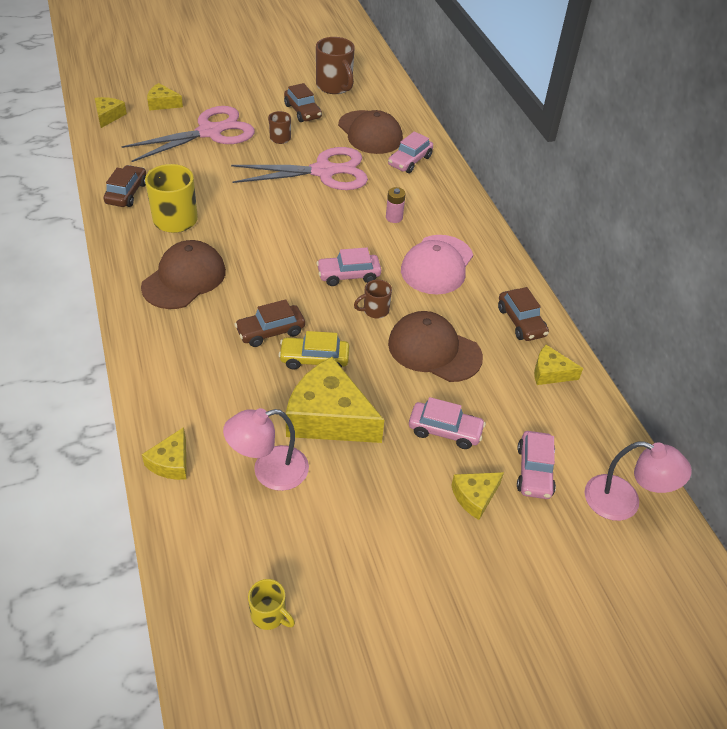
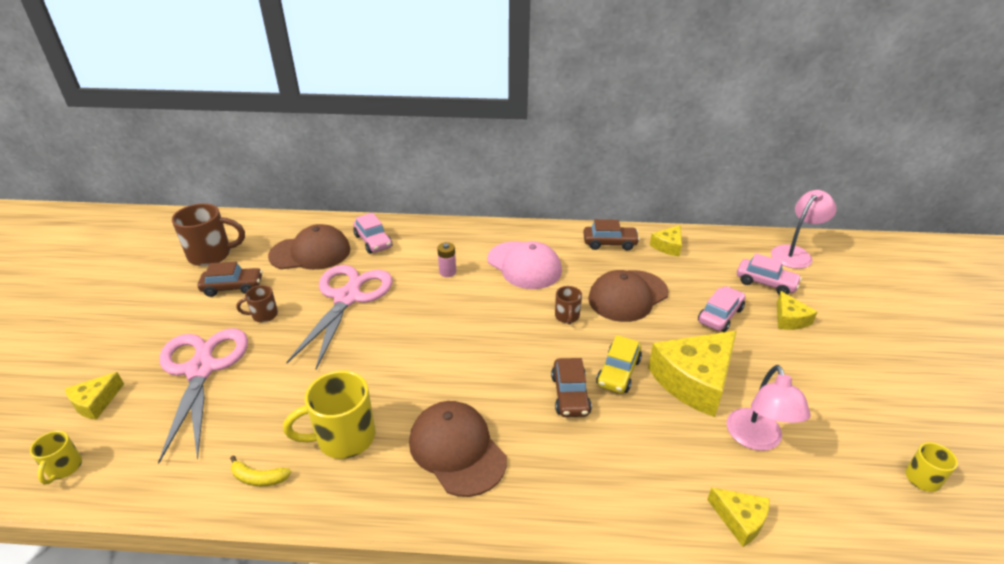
camera: 65 degrees left, 10 degrees down
yellow cheese [95,97,127,128] -> yellow mug [30,431,82,485]
brown car [103,165,146,207] -> yellow banana [230,455,291,486]
pink car [316,247,381,286] -> none

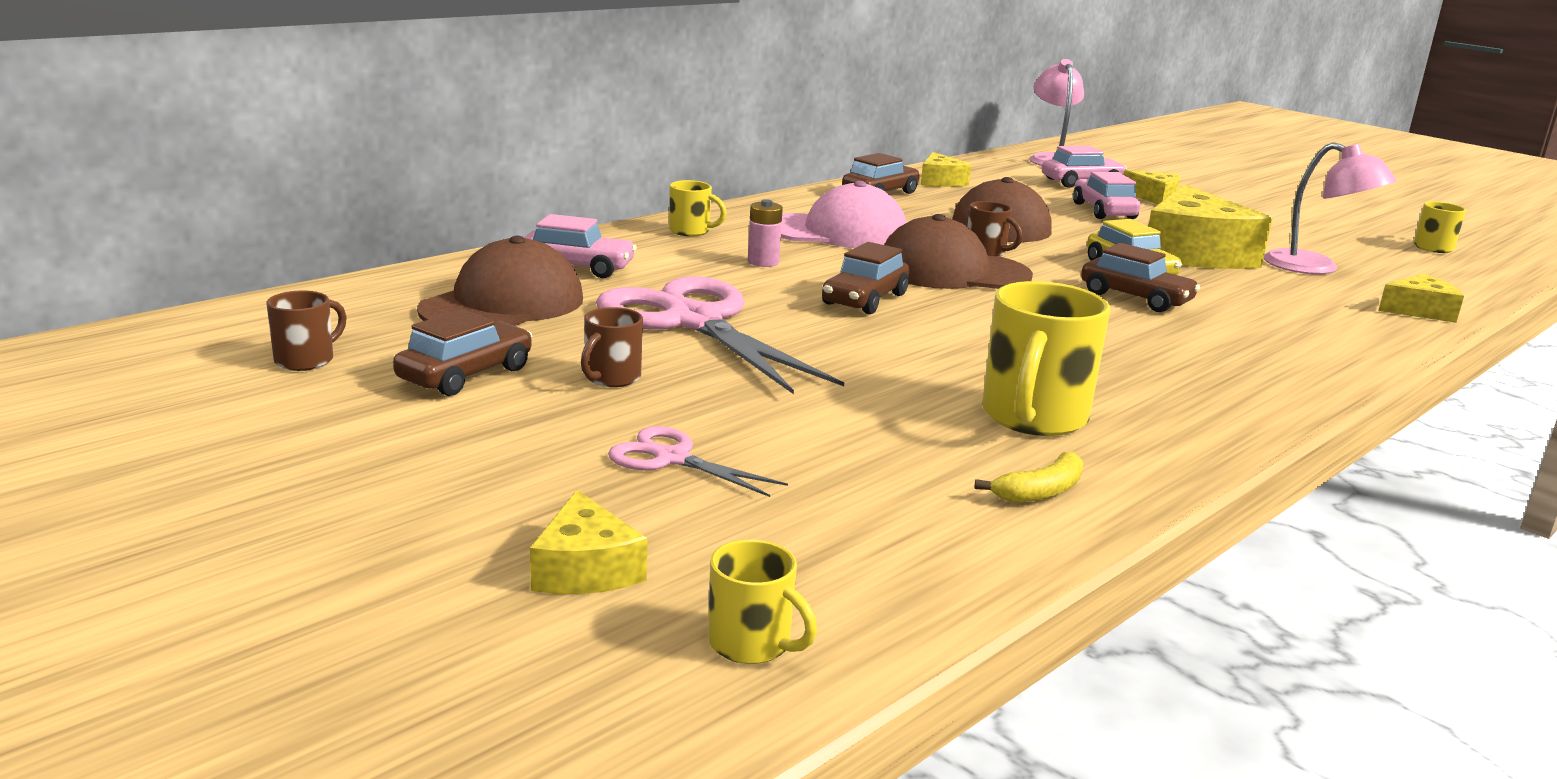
camera: 50 degrees left, 15 degrees down
pink scissors [158,328,248,463] -> pink scissors [608,426,788,497], size x0.47
brown mug [172,203,245,266] -> brown mug [266,290,347,371], size x0.53
brown cap [409,401,507,497] -> brown cap moved to [884,214,1033,289]
none -> yellow mug [669,180,727,236]
none -> brown car [822,242,909,314]

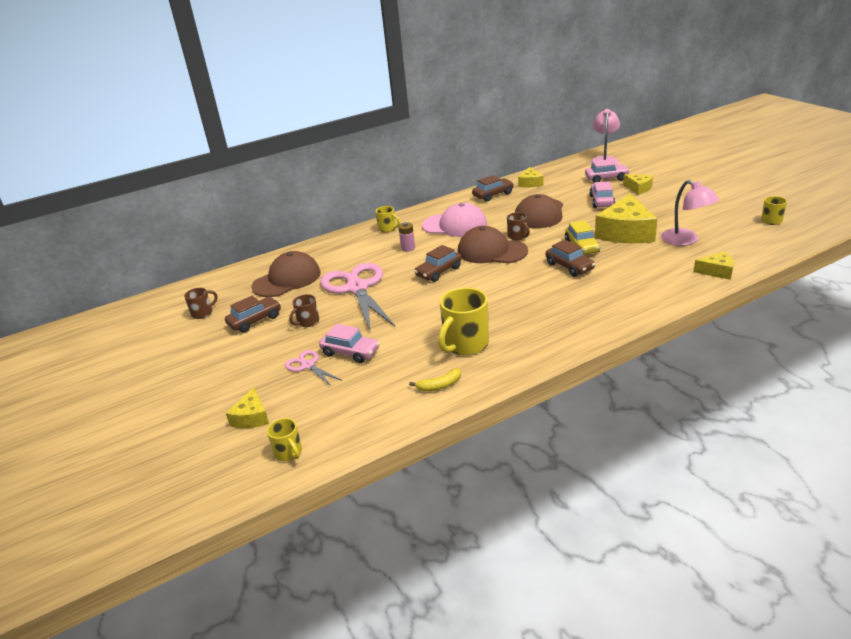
camera: 20 degrees right, 10 degrees up
pink car [524,214,637,278] -> pink car moved to [319,324,380,363]

